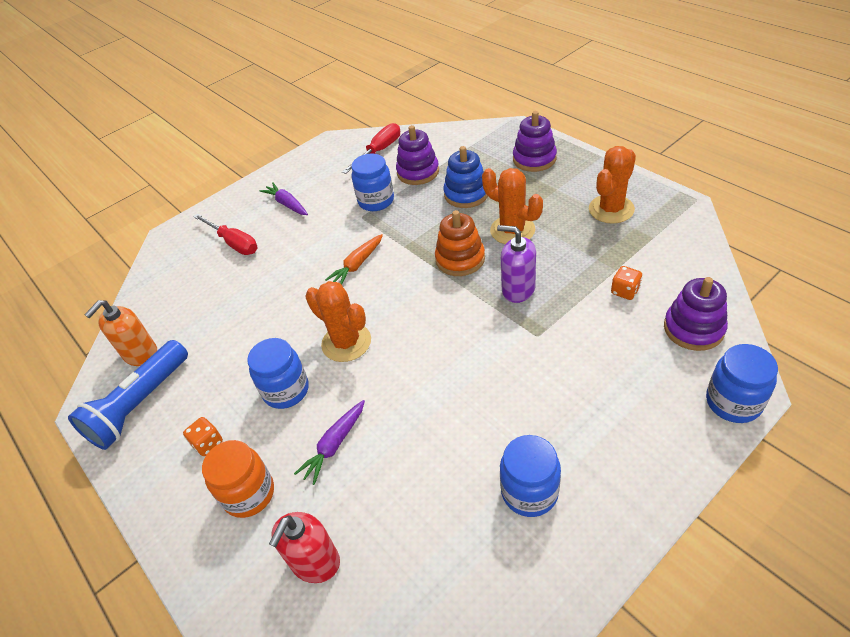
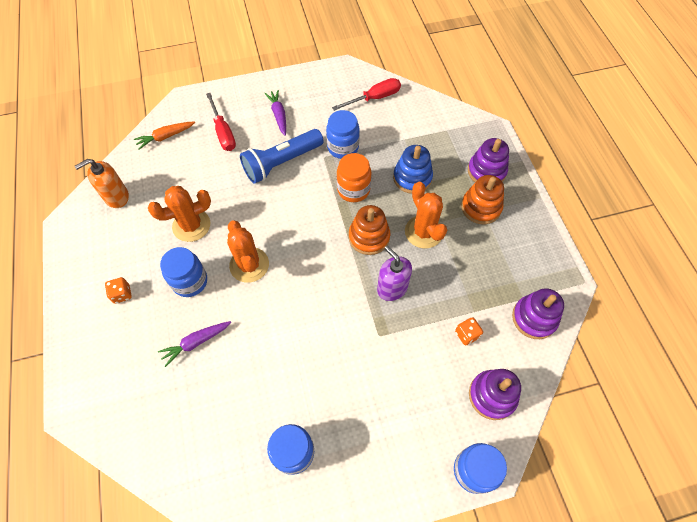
camera: 20 degrees right, 15 degrees up
blue flashlight [68,340,188,450] -> blue flashlight moved to [240,129,324,184]
orange jar [202,440,274,518] -> orange jar moved to [337,153,371,202]
red soap dispenser [269,512,340,583] -> none
orange carrot [325,234,383,285] -> orange carrot moved to [134,122,195,150]
purple stacking toy [396,125,439,185] -> purple stacking toy moved to [512,288,564,339]
orange cactus [589,146,636,224] -> orange cactus moved to [148,186,211,242]
none -> orange stacking toy [461,175,504,224]

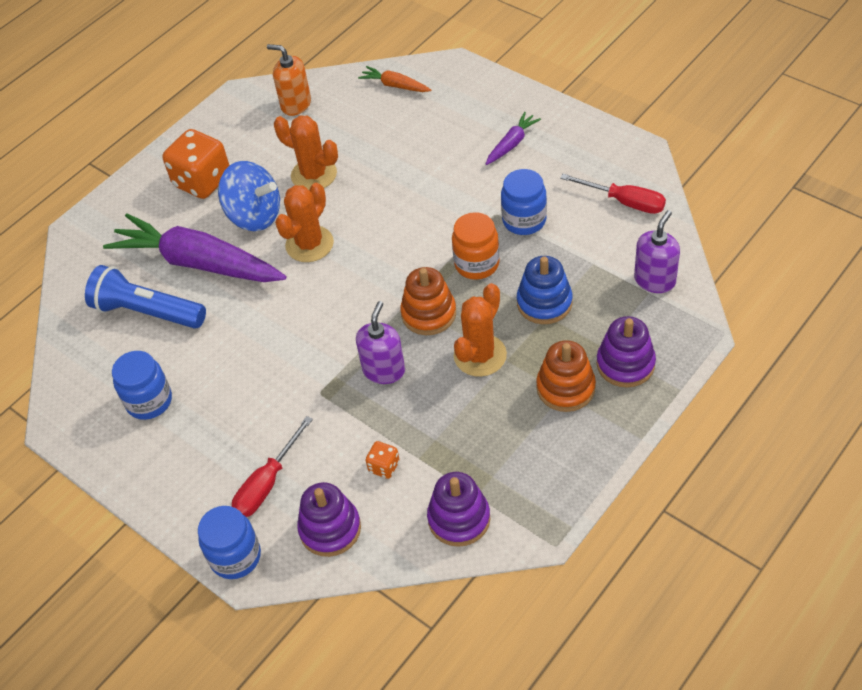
camera: 60 degrees right, 10 degrees down
orange dice [105,277,132,304] -> orange dice [163,129,230,199], size x2.20
purple carrot [158,321,231,367] -> purple carrot [103,213,286,282], size x2.27
blue jar [160,247,207,297] -> blue spinning top [218,161,280,231]
red screwdriver [206,93,236,151] -> red screwdriver moved to [232,416,313,517]
blue flashlight [240,129,324,184] -> blue flashlight moved to [85,265,206,329]
none -> purple soap dispenser [634,210,680,293]

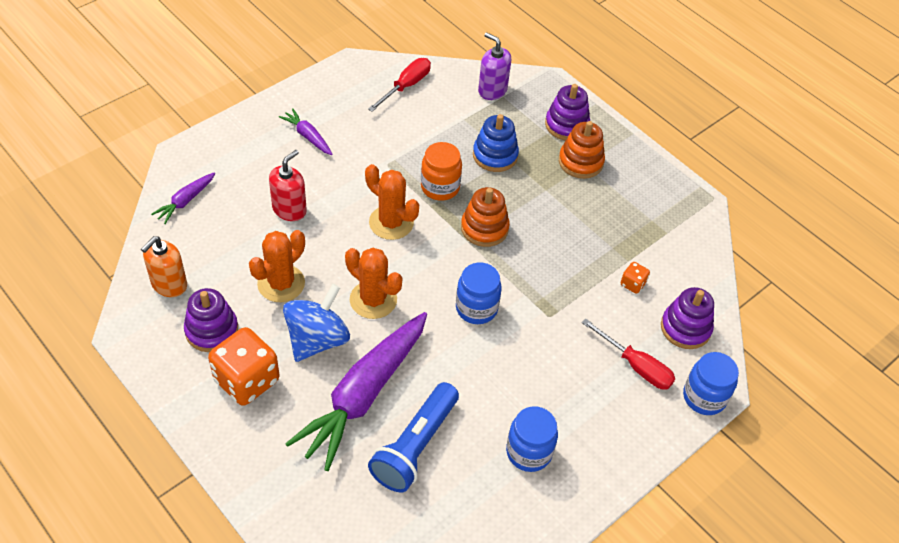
camera: 90 degrees left, 0 degrees up
purple soap dispenser [356,301,405,384] -> none
orange carrot [358,66,431,92] -> purple carrot [151,172,215,224]
purple stacking toy [427,472,491,547] -> purple stacking toy moved to [184,288,238,352]
orange cactus [454,283,507,377] -> orange cactus moved to [365,164,419,240]
blue jar [501,169,547,235] -> blue jar moved to [456,263,502,324]
none -> red soap dispenser [269,150,307,221]

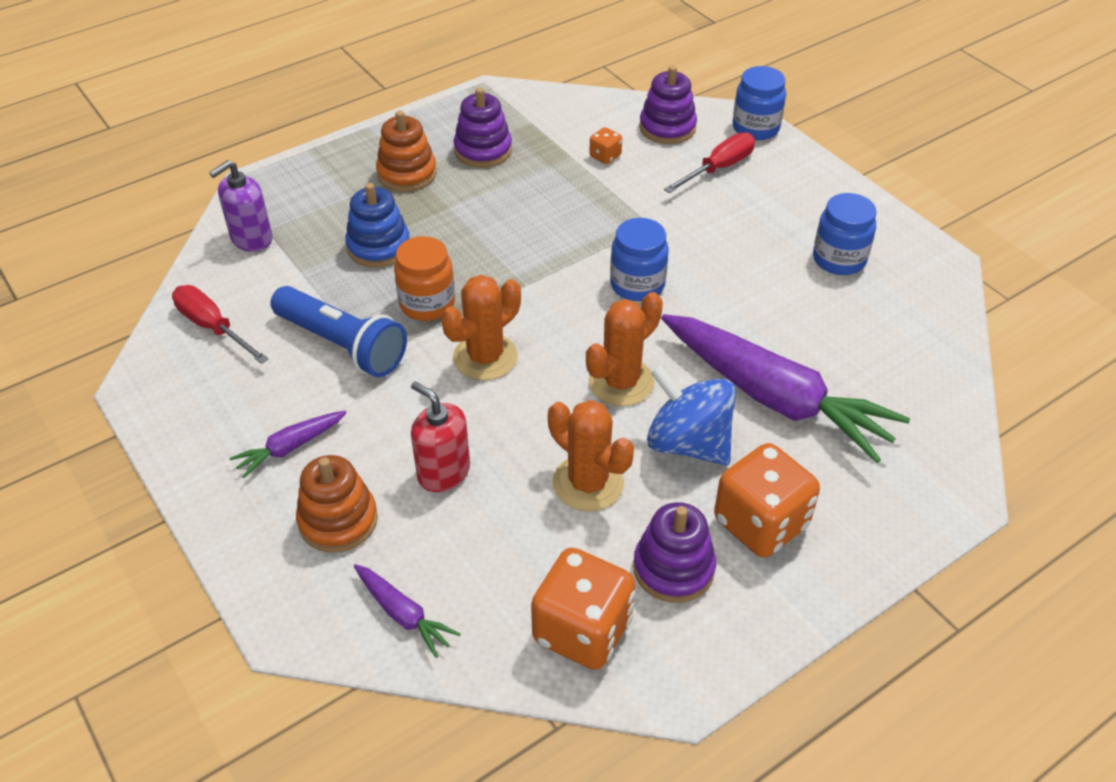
camera: 80 degrees left, 5 degrees down
orange soap dispenser [141,236,187,297] -> orange dice [531,548,635,670]
blue flashlight [368,382,459,492] -> blue flashlight moved to [270,286,407,377]
orange stacking toy [461,187,510,247] -> orange stacking toy moved to [296,455,378,553]
purple stacking toy [545,84,590,140] -> purple stacking toy moved to [453,88,512,168]

